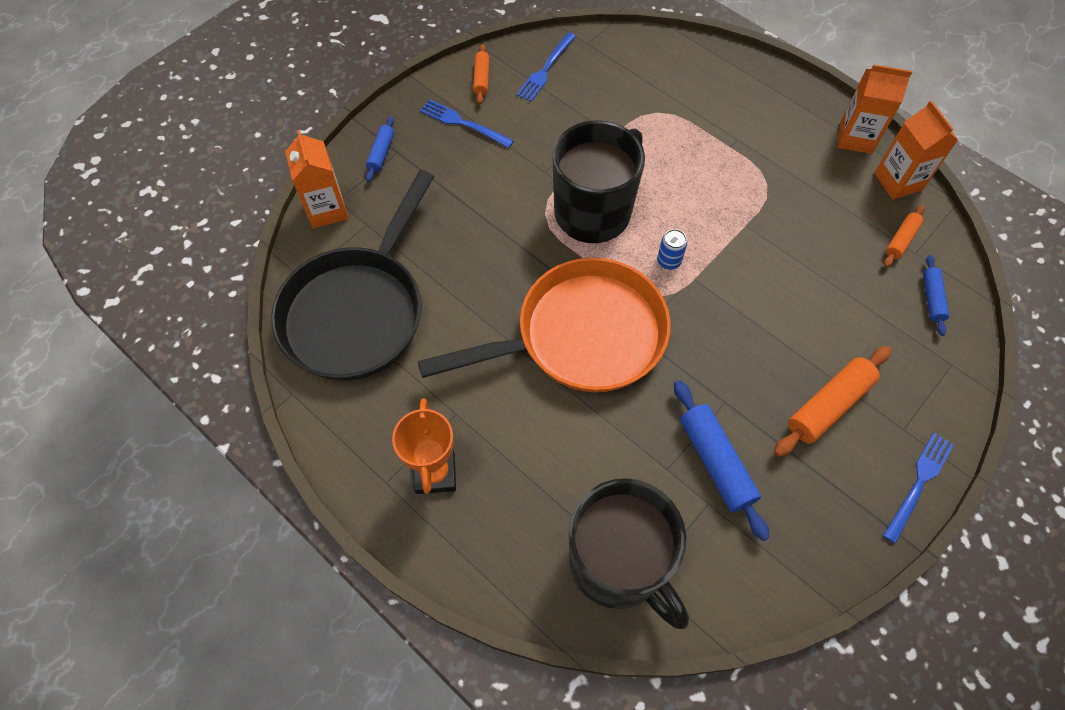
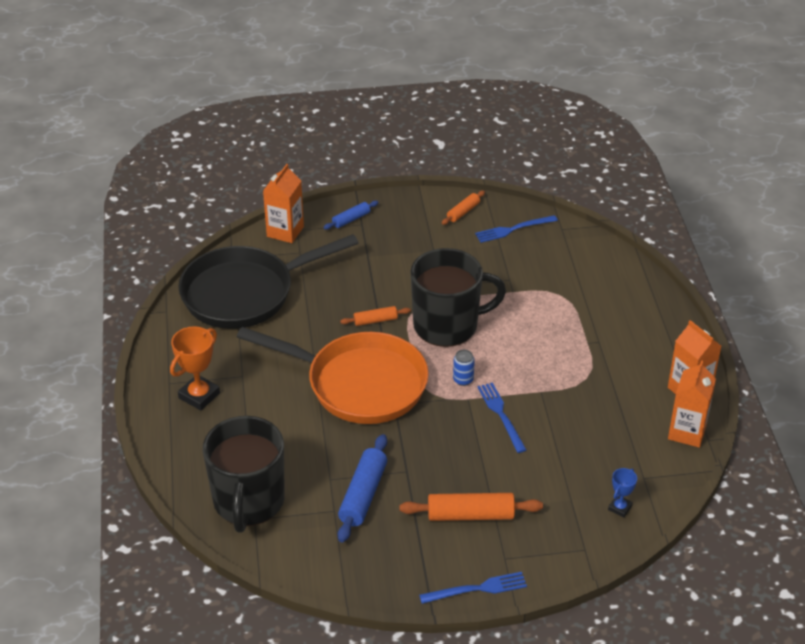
camera: 40 degrees right, 20 degrees down
blue fork [420,99,514,148] -> blue fork moved to [477,382,526,453]
orange rolling pin [884,205,925,267] -> orange rolling pin moved to [340,306,411,326]
blue rolling pin [923,255,949,336] -> blue trophy [608,468,637,517]

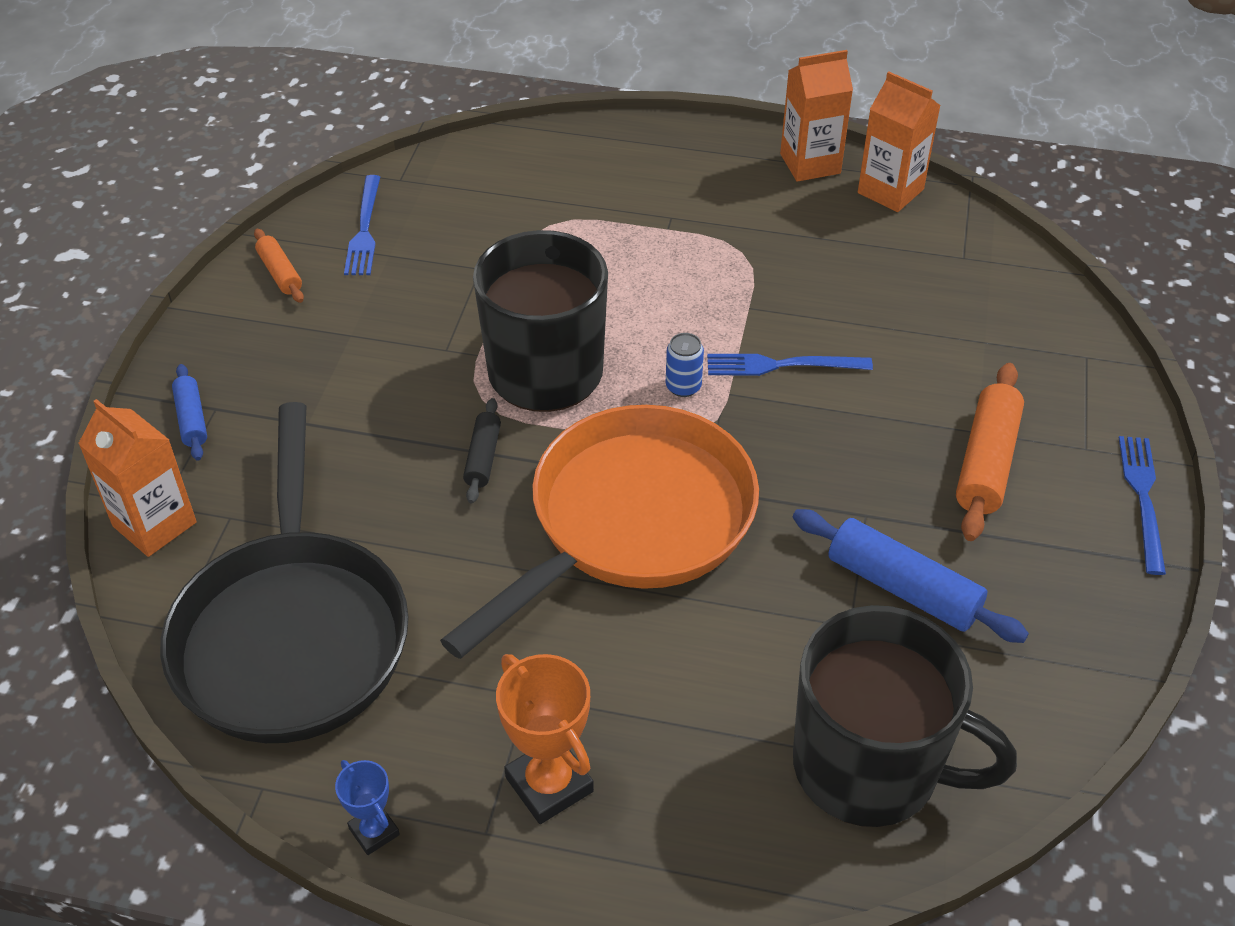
camera: 70 degrees left, 5 degrees up
orange rolling pin [340,306,411,326] -> black rolling pin [463,398,501,504]
blue trophy [608,468,637,517] -> blue trophy moved to [335,760,400,855]

